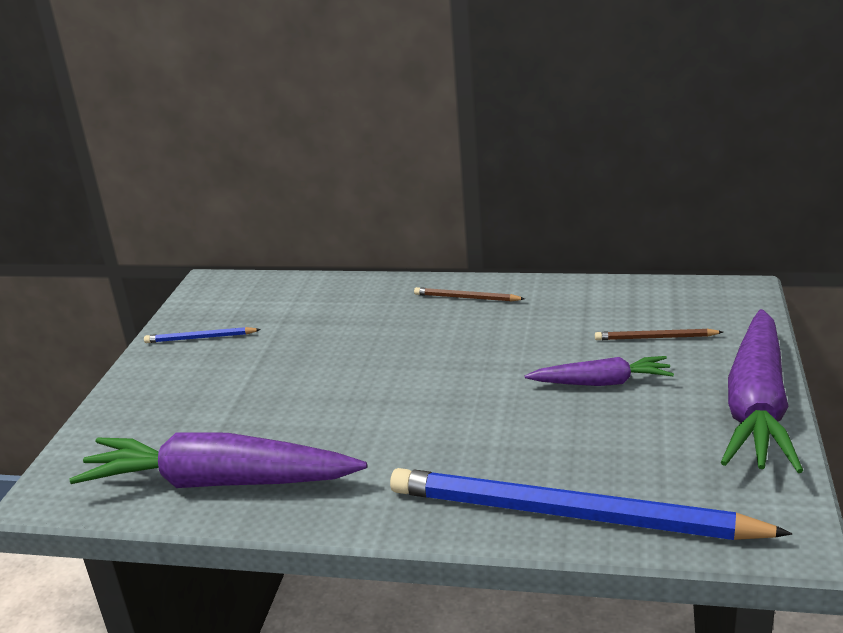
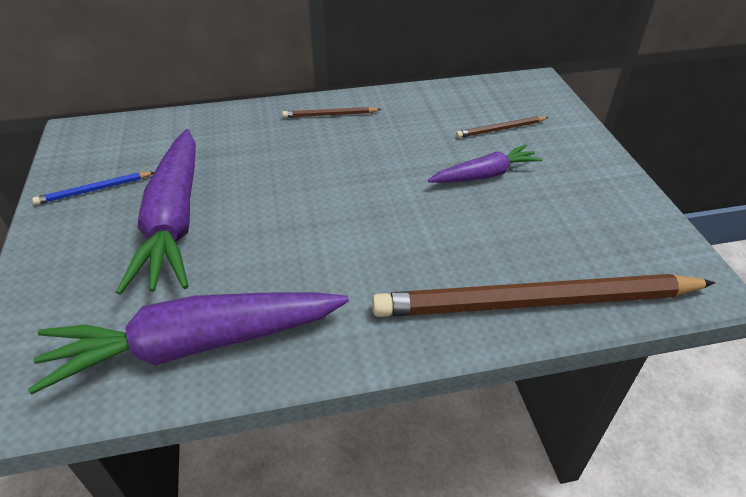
camera: 25 degrees left, 15 degrees up
blue pencil [390,468,793,540] -> brown pencil [372,274,716,317]
purple carrot [721,309,803,473] -> purple carrot moved to [116,129,196,295]

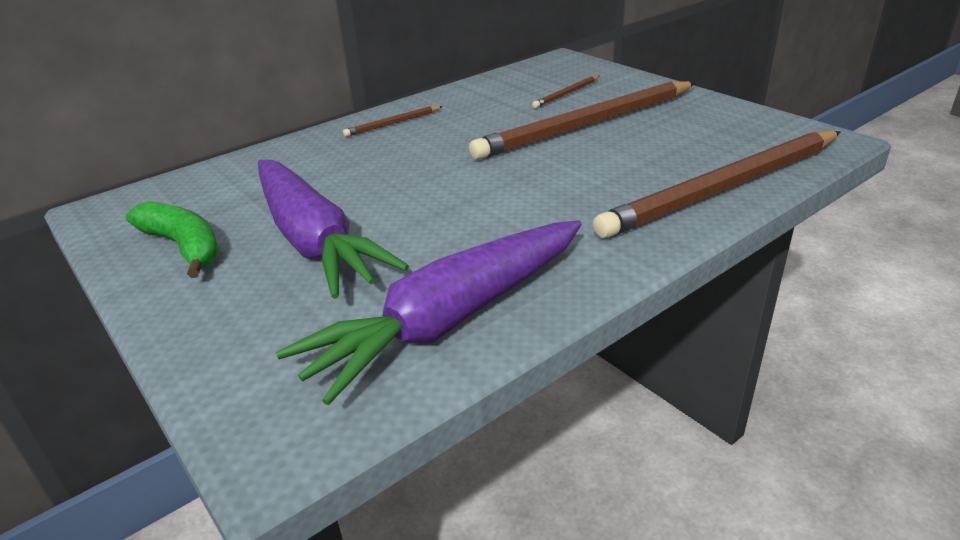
camera: 25 degrees left, 10 degrees down
blue pencil [32,172,154,205] -> green banana [126,201,219,278]
purple carrot [428,144,543,183] -> brown pencil [469,81,696,160]

